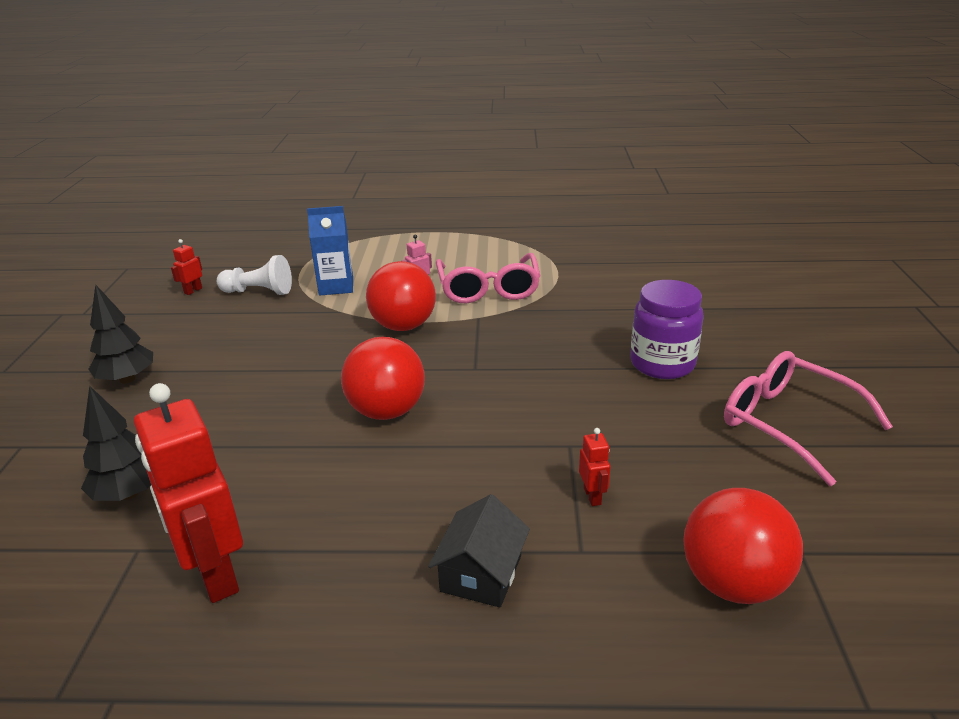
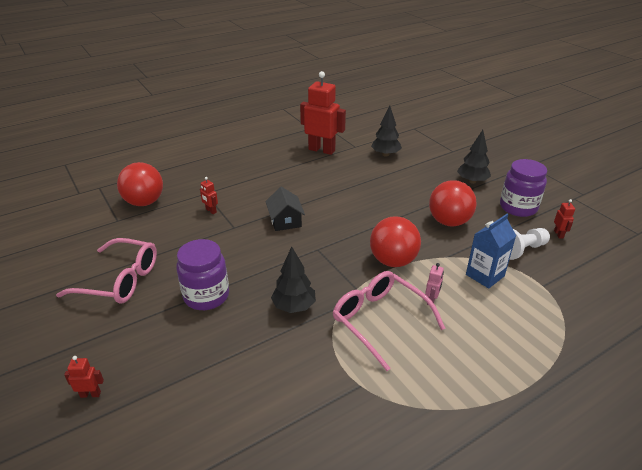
camera: 145 degrees right, 5 degrees up
red ball [341,337,425,420] -> red ball moved to [429,180,477,226]
black house [428,494,530,608] -> black house moved to [265,186,305,231]
none -> red robot [64,356,104,398]
none -> black tree [271,247,316,313]
none -> purple jar [500,159,547,217]

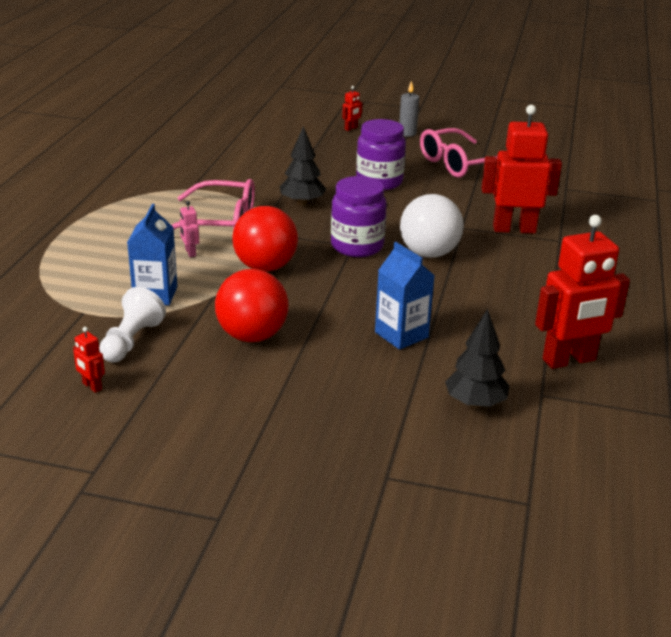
camera: 135 degrees right, 5 degrees down
red ball [117,162,163,206] -> none
red robot [200,177,218,214] -> red robot [481,105,562,234], size x2.42
black house [265,186,305,231] -> white ball [400,194,464,258]
black tree [457,130,491,184] -> none
purple jar [500,159,547,217] -> purple jar moved to [331,176,387,257]
none -> blue carton [375,242,435,350]
none -> grey candle [399,81,419,137]

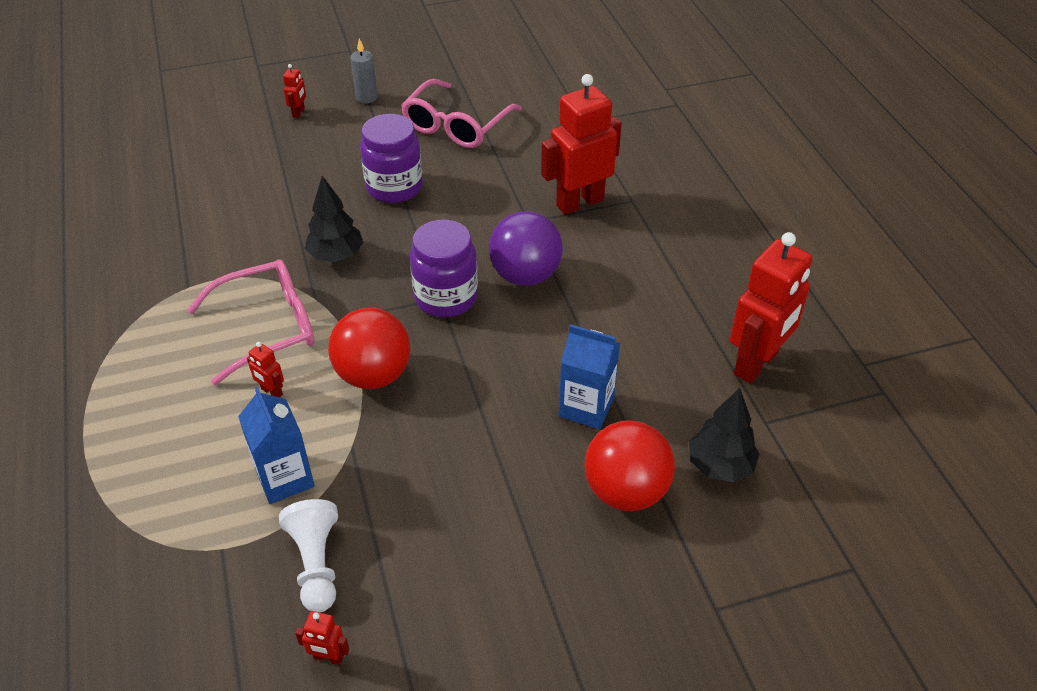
camera: 30 degrees left, 15 degrees up
pink robot [180,201,199,257] -> red robot [247,342,284,398]
red ball [215,269,289,342] -> red ball moved to [584,420,675,511]
white ball [400,194,464,258] -> purple ball [489,211,563,286]

